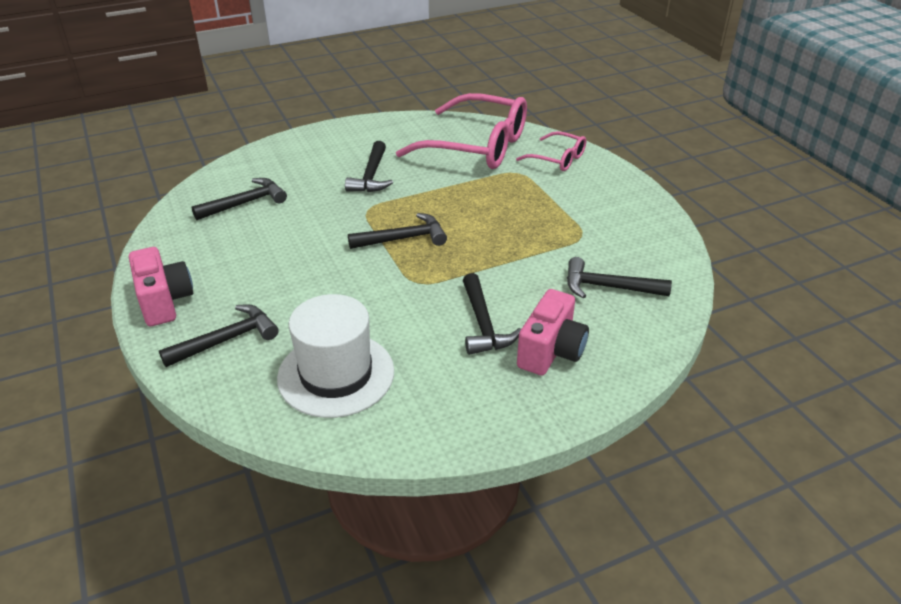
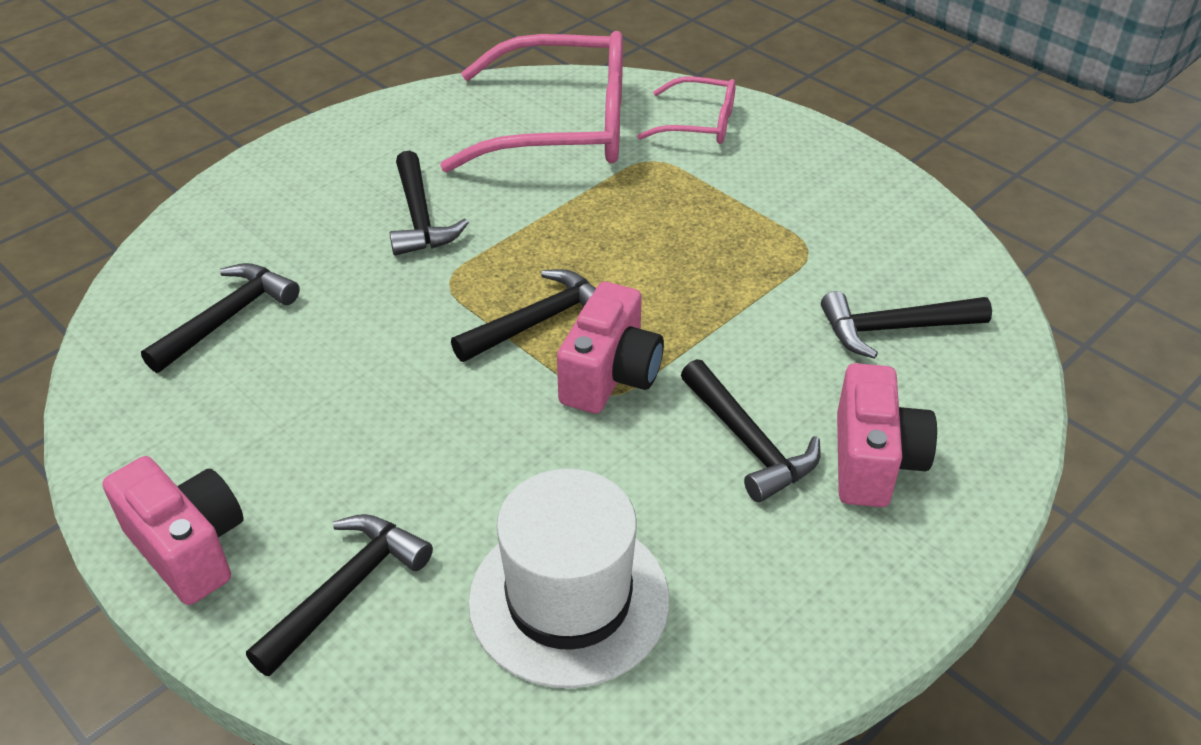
camera: 20 degrees left, 5 degrees up
none -> pink camera [557,282,664,414]

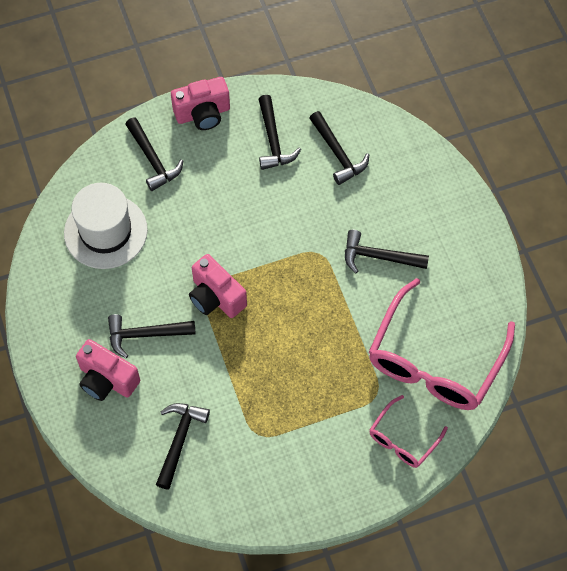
camera: 115 degrees right, 20 degrees up
black hammer [451,269,596,362] -> black hammer moved to [258,95,301,170]

